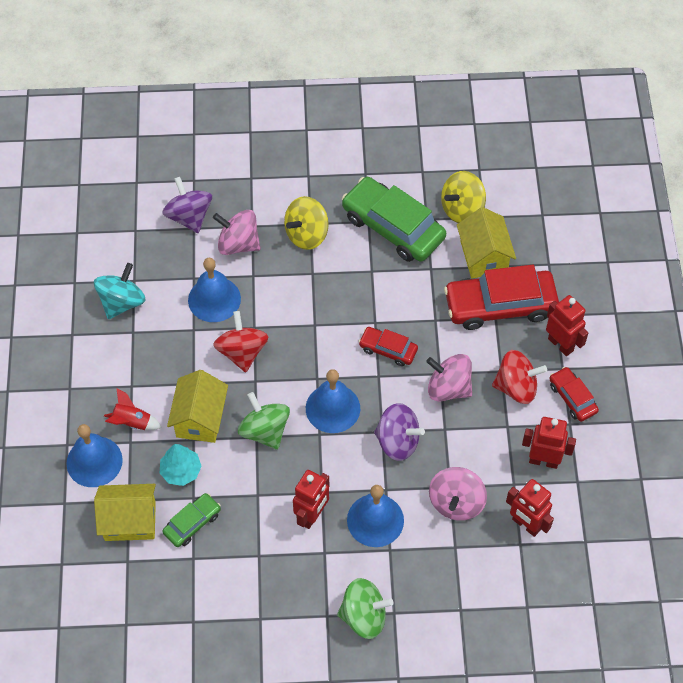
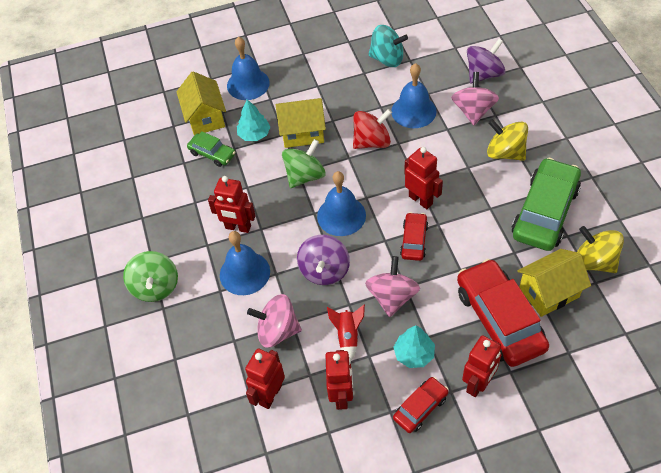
camera: 80 degrees right, 5 degrees down
red rocket [104,388,162,430] -> red rocket moved to [327,305,365,361]
red spinning top [492,350,547,404] -> turquoise tree [393,325,435,368]
none -> red robot [404,147,443,209]

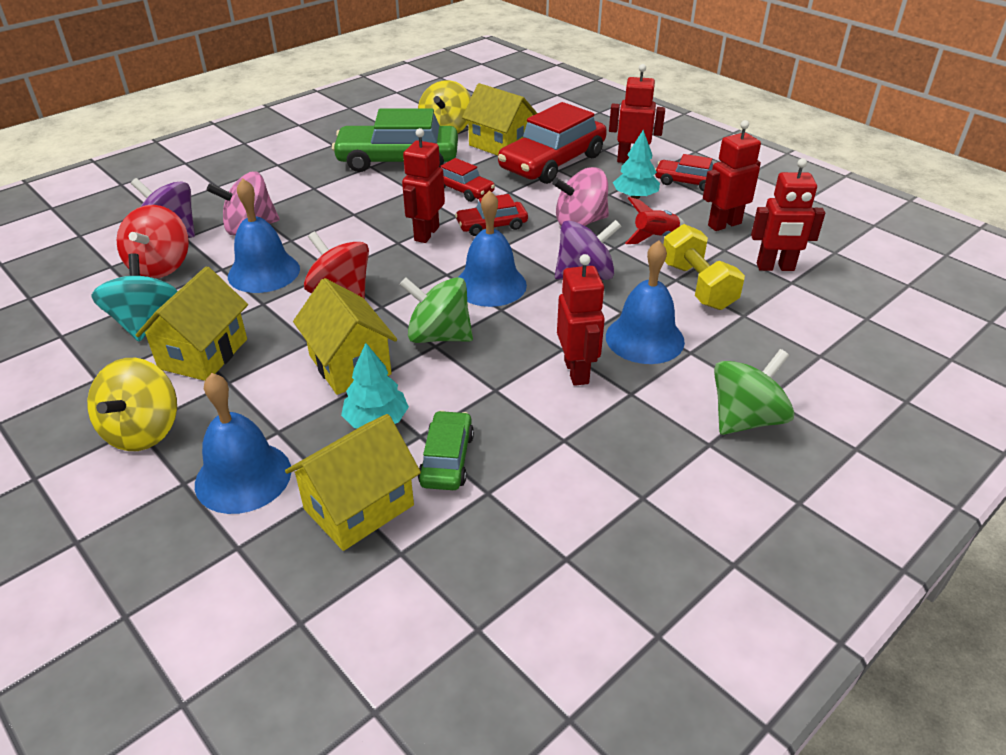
camera: 120 degrees left, 15 degrees down
pink spinning top [247,294,302,348] -> yellow dumbbell [663,224,745,310]
yellow spinning top [487,119,528,161] -> yellow spinning top moved to [87,358,177,451]
none -> red spinning top [117,205,189,278]
none -> yellow house [135,266,248,381]
none -> red car [440,158,495,202]

